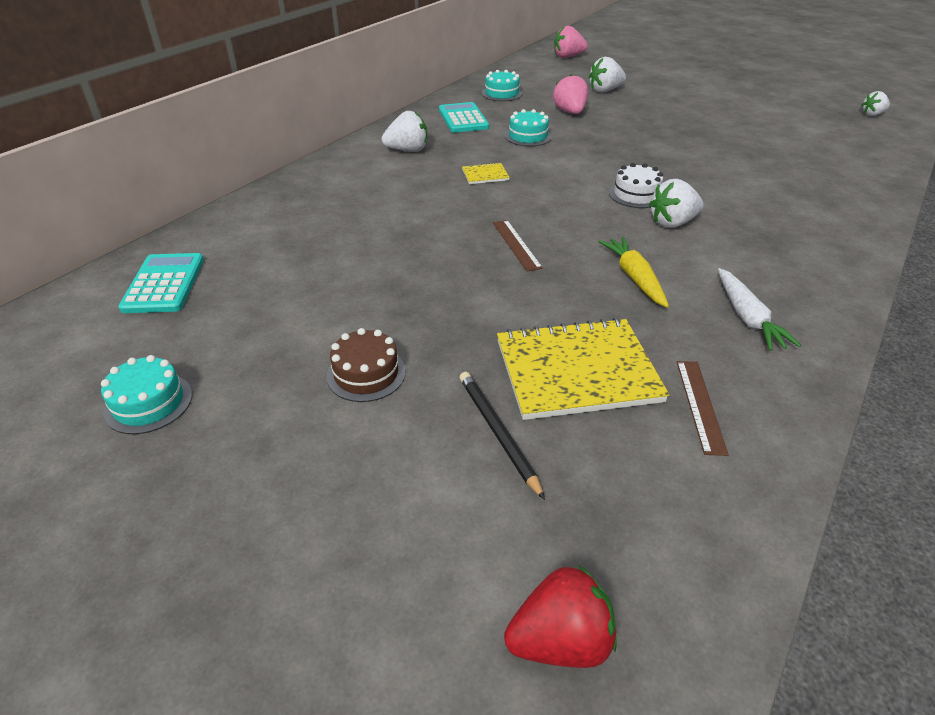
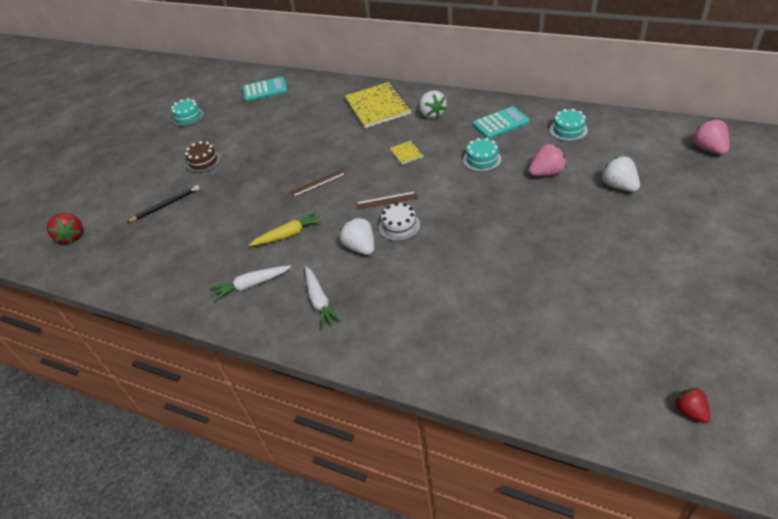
camera: 85 degrees right, 5 degrees up
yellow notebook [497,318,669,420] -> yellow notebook moved to [345,82,411,128]
brown ruler [677,361,729,456] -> brown ruler moved to [356,191,418,210]
white strawberry [862,91,890,116] -> red strawberry [674,387,711,423]
none -> white carrot [305,267,342,329]

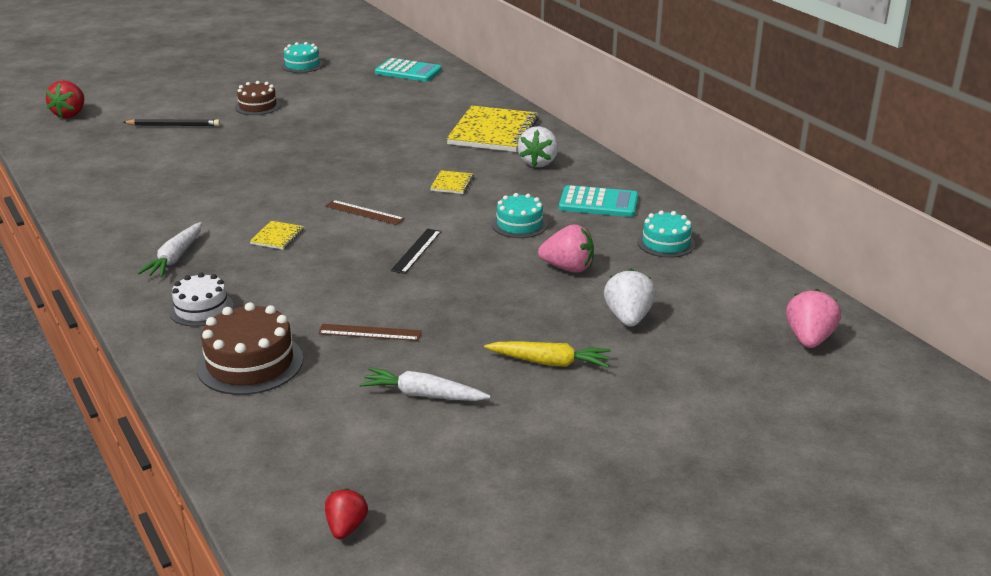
camera: 30 degrees right, 15 degrees down
white carrot [210,265,291,301] -> white carrot moved to [359,367,491,401]
yellow carrot [249,211,323,246] -> yellow carrot moved to [484,341,611,368]
brown ruler [290,169,346,197] -> brown ruler moved to [318,324,422,341]
white strawberry [340,218,374,255] -> yellow notebook [250,221,304,250]
white cake [379,202,420,241] -> white cake moved to [169,273,234,326]
none -> brown cake [197,302,303,395]
none -> black ruler [391,229,441,274]

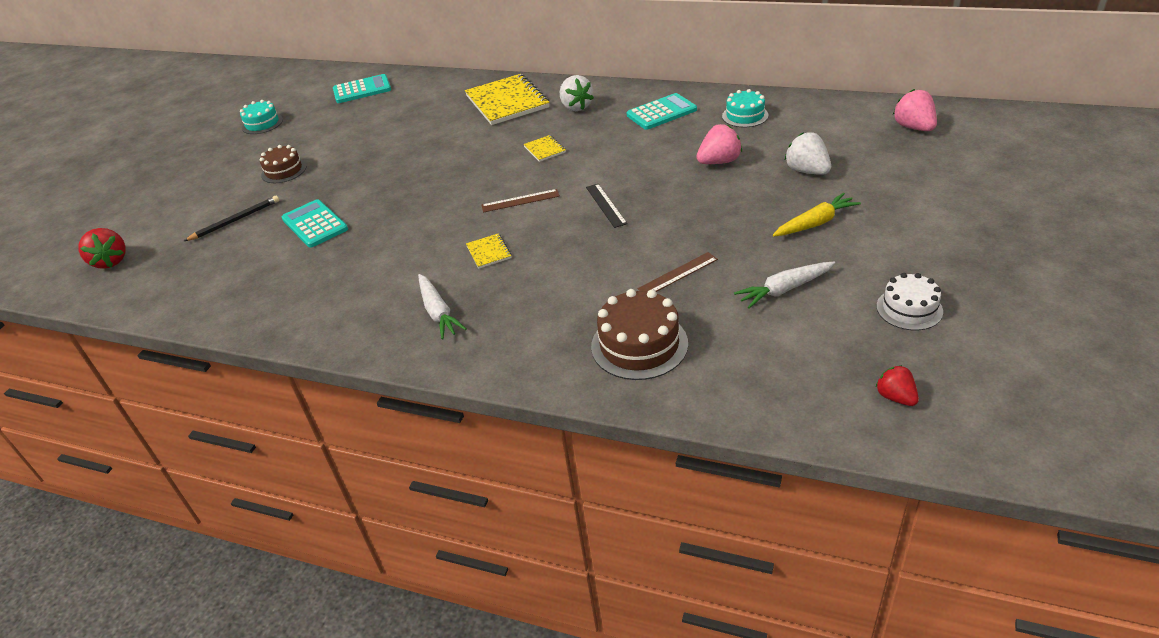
camera: 35 degrees left, 10 degrees up
white cake [169,273,234,326] -> white cake moved to [876,273,943,330]
turquoise cake [492,193,547,238] -> none
none -> turquoise calculator [282,199,348,248]

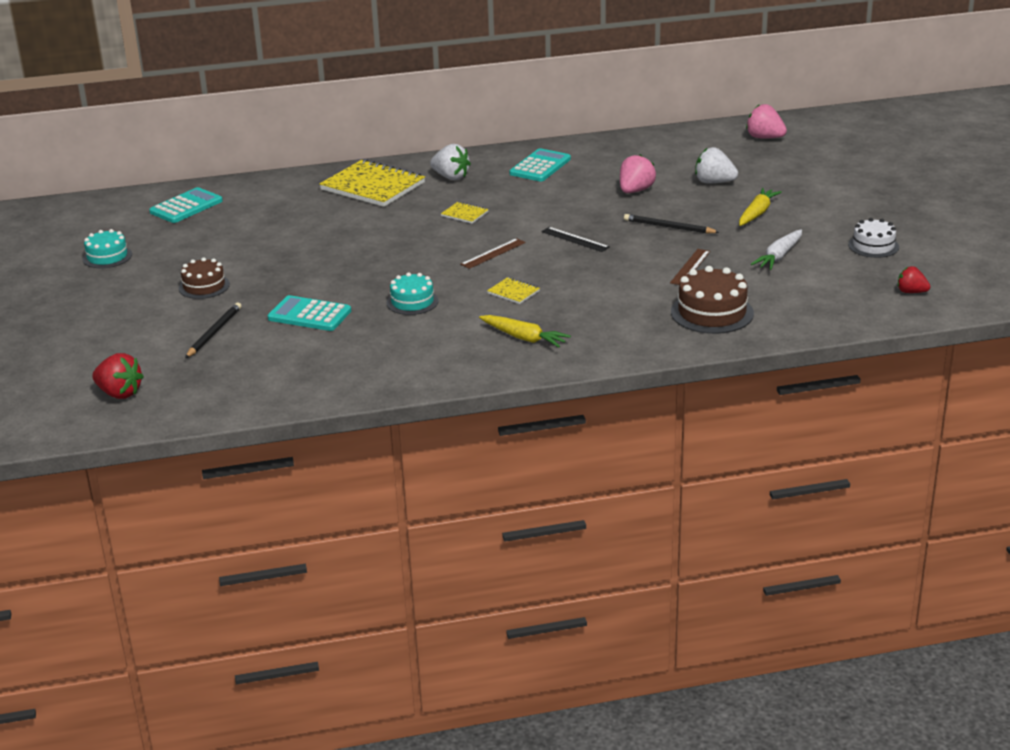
camera: 35 degrees left, 10 degrees down
white carrot [418,274,467,339] -> yellow carrot [479,315,571,348]
turquoise cake [722,89,769,128] -> turquoise cake moved to [387,272,439,315]
none -> black pencil [624,214,719,234]

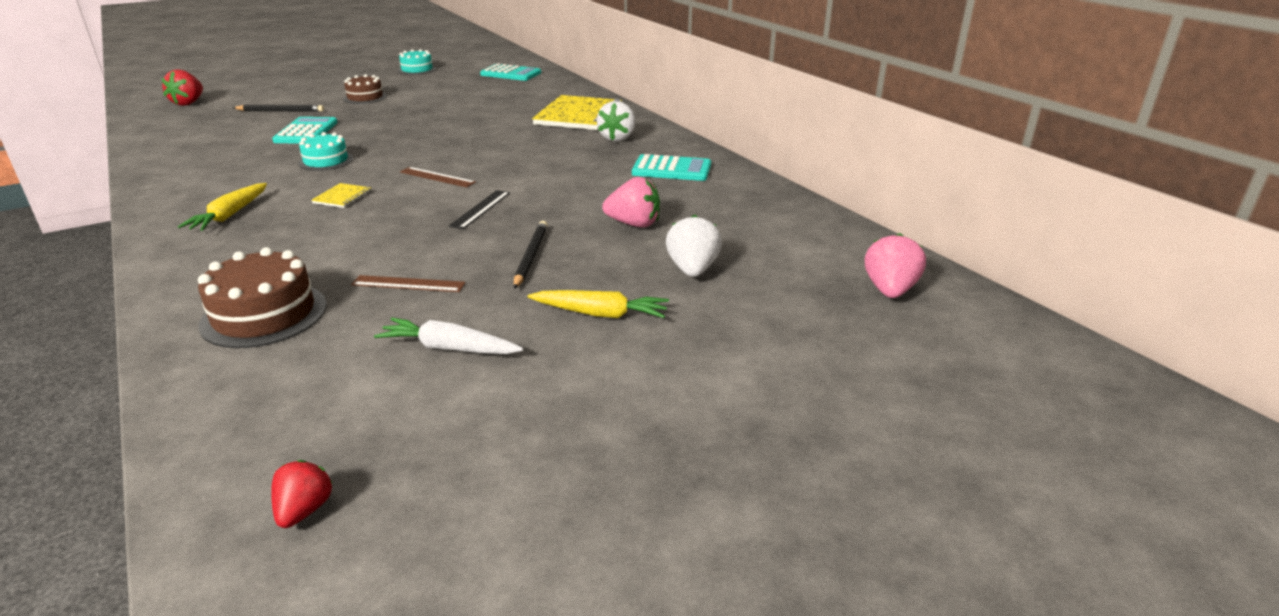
camera: 70 degrees right, 0 degrees up
yellow notebook [441,202,489,223] -> none
white cake [848,218,899,258] -> none

